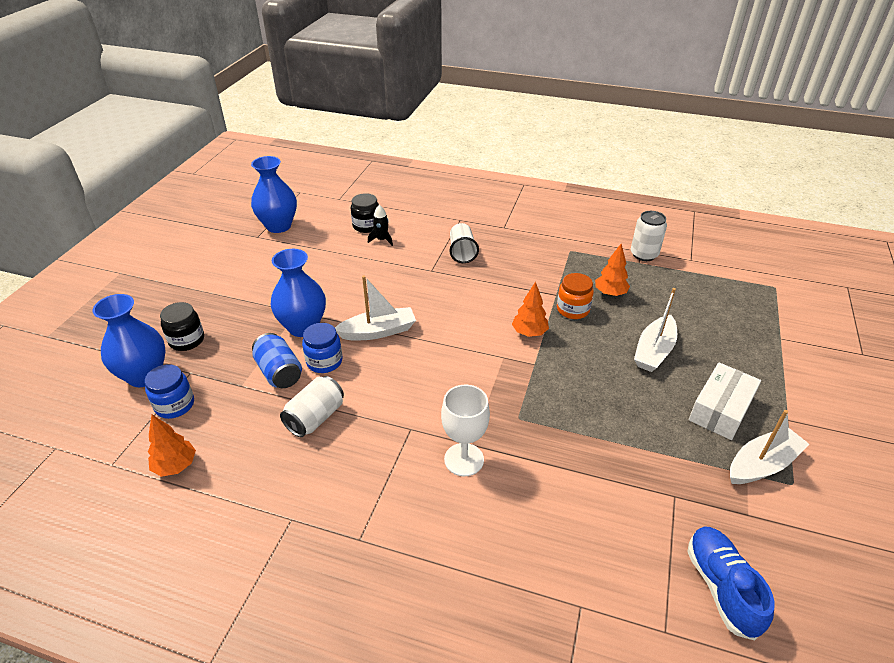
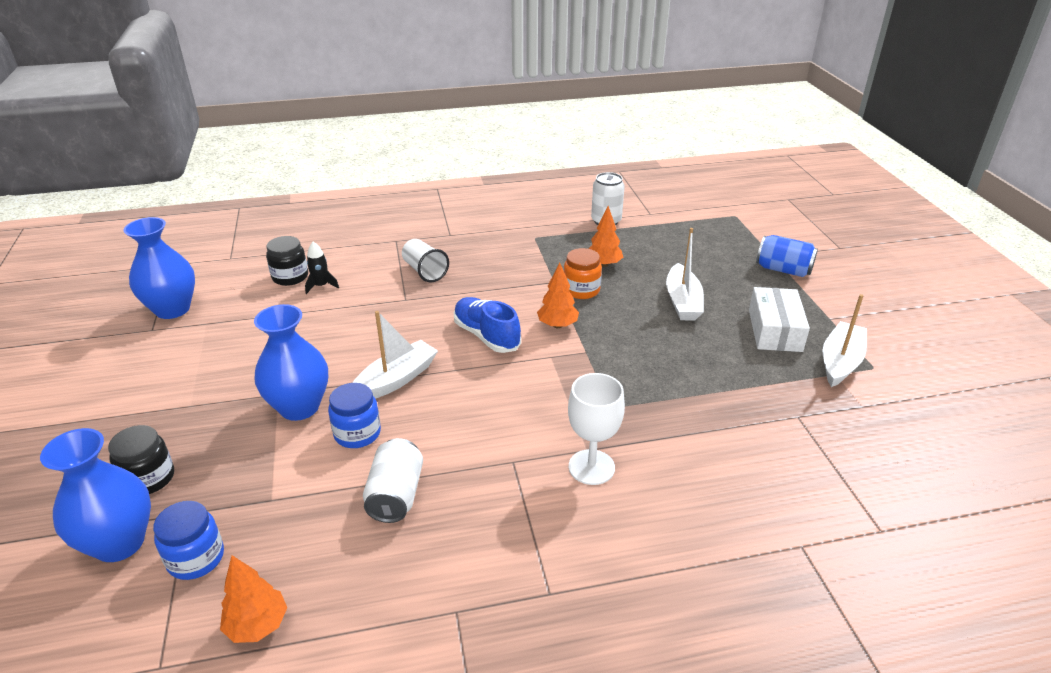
camera: 30 degrees left, 5 degrees down
blue can [252,333,302,388] -> blue can moved to [756,235,818,277]
blue shoe [687,526,775,640] -> blue shoe moved to [454,297,521,353]

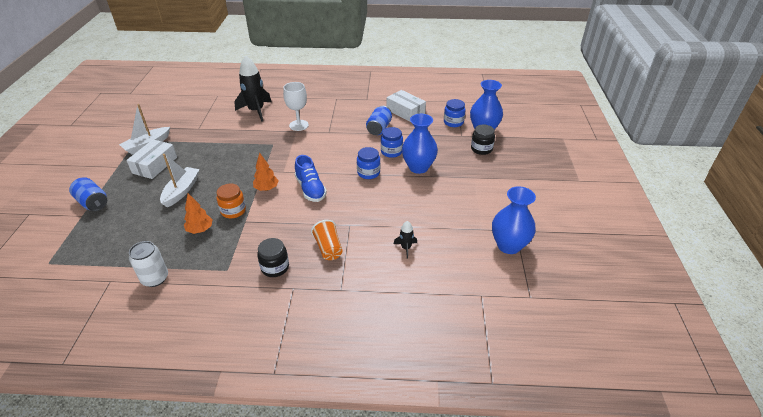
camera: 165 degrees left, 5 degrees up
orange tree [220,555,287,643] -> none
black jar [266,236,308,286] -> black jar moved to [257,238,289,277]
white boat [352,311,438,399] -> blue jar [357,147,380,179]
white can [363,438,423,523] -> blue can [366,106,392,135]
white cup [402,239,449,282] -> orange cup [311,220,343,260]
none -> black rocket [234,55,272,122]
none -> white box [387,90,426,122]

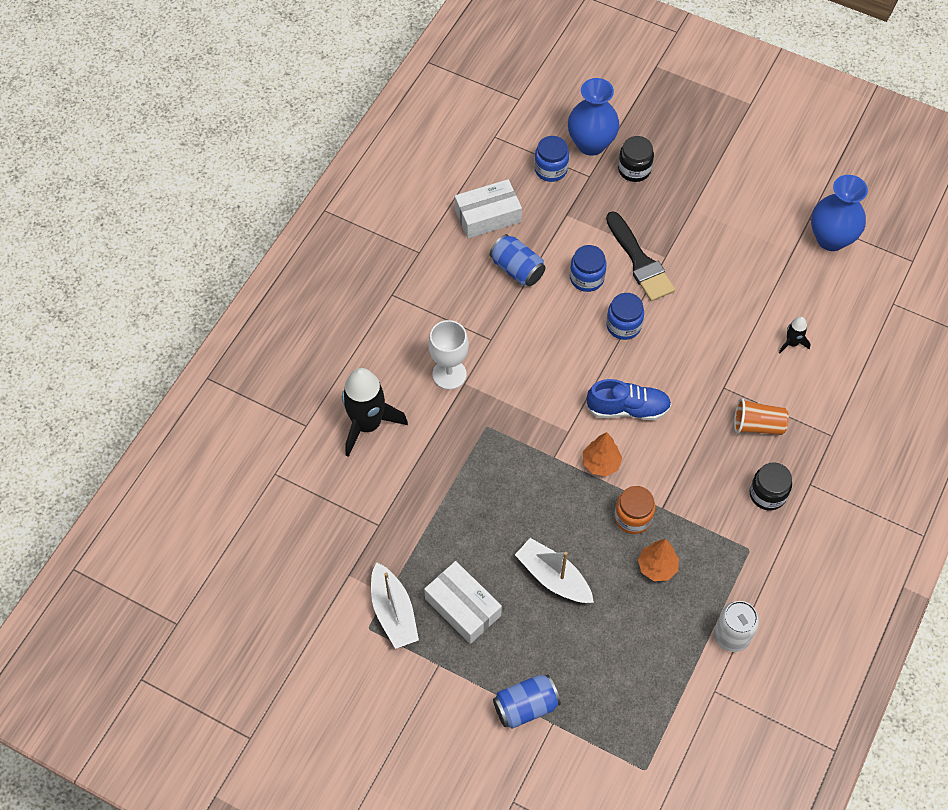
camera: 65 degrees left, 20 degrees up
blue vase [402,114,438,174] -> black brush [606,211,675,301]

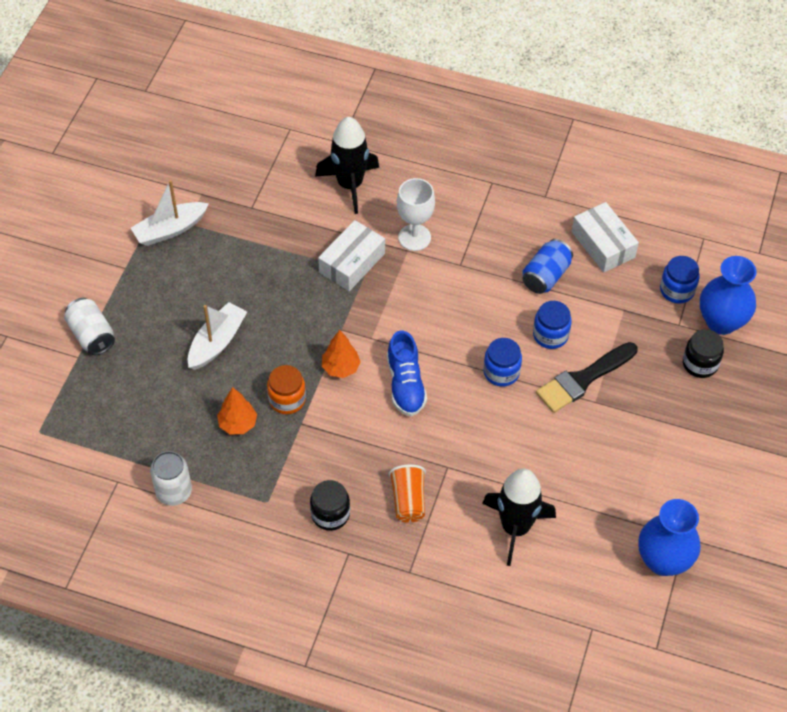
camera: 80 degrees right, 5 degrees down
white box [424,561,502,644] -> white box moved to [318,220,385,291]
blue can [493,674,561,729] -> white can [64,298,115,355]
black rocket [779,317,811,354] -> black rocket [482,468,556,566], size x2.15

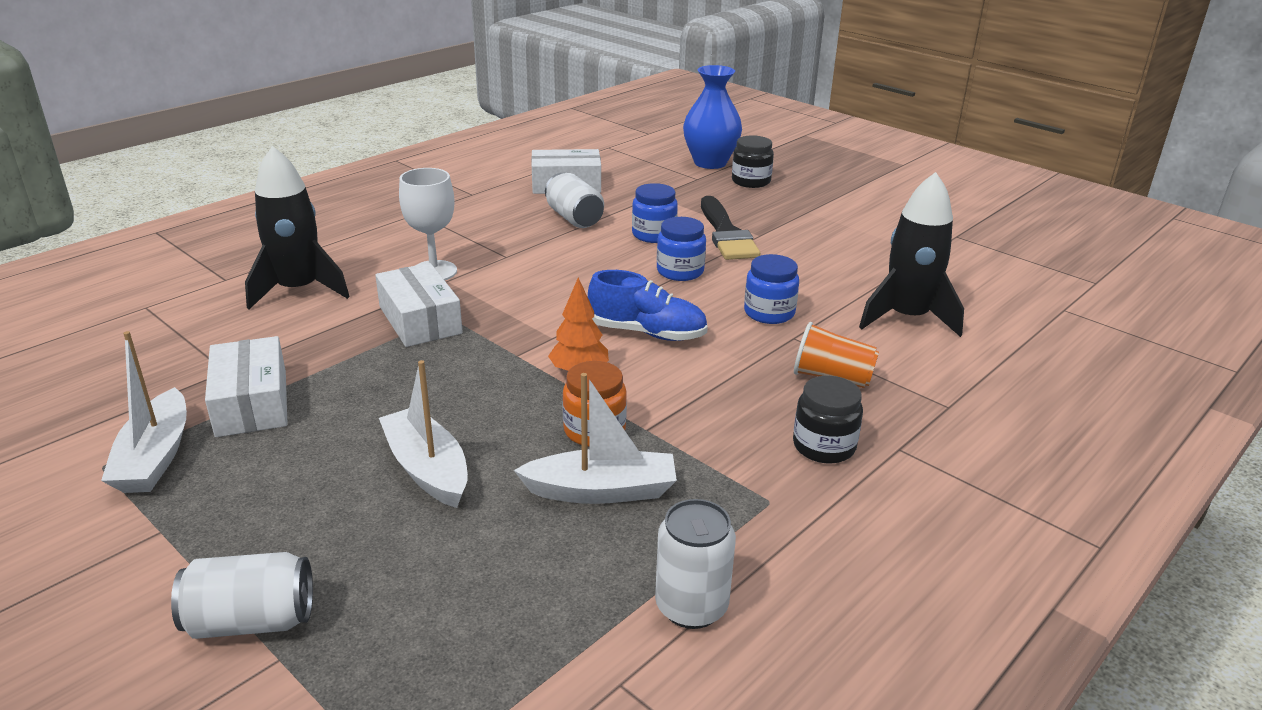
camera: 65 degrees left, 25 degrees down
orange tree [217,387,257,434] -> white boat [514,373,677,504]
blue can [522,239,573,294] -> white can [545,173,604,228]
blue vase [638,499,701,576] -> none
blue jar [660,256,700,304] -> blue jar moved to [744,254,799,324]
none -> white box [205,336,287,437]

